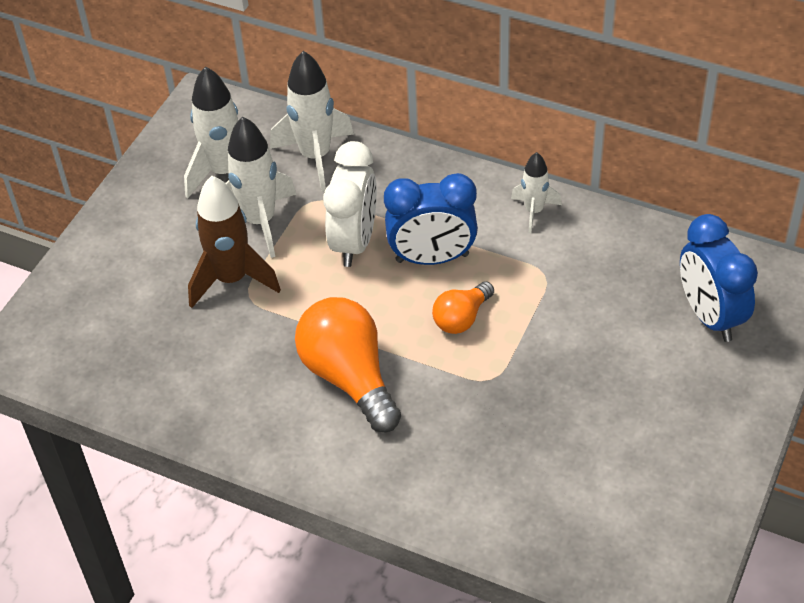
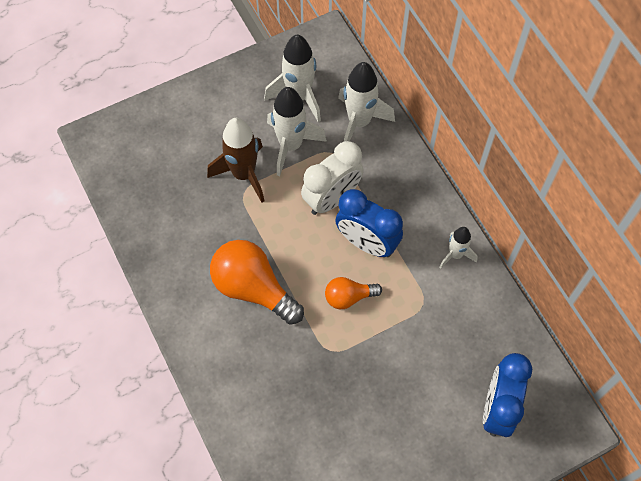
camera: 35 degrees right, 15 degrees up
orange light bulb [295,297,401,433] -> orange light bulb turned 60 degrees counterclockwise [210,240,304,325]

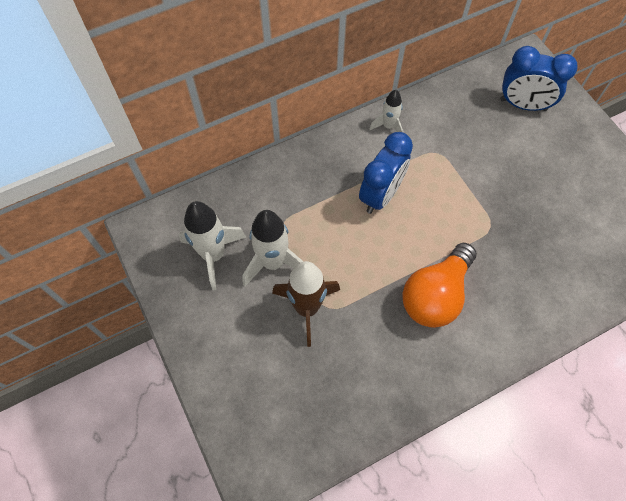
camera: 90 degrees left, 0 degrees up
white clock [301,141,364,215] -> none
orange light bulb [325,277,382,309] -> none
white rocket [338,62,395,141] -> none

